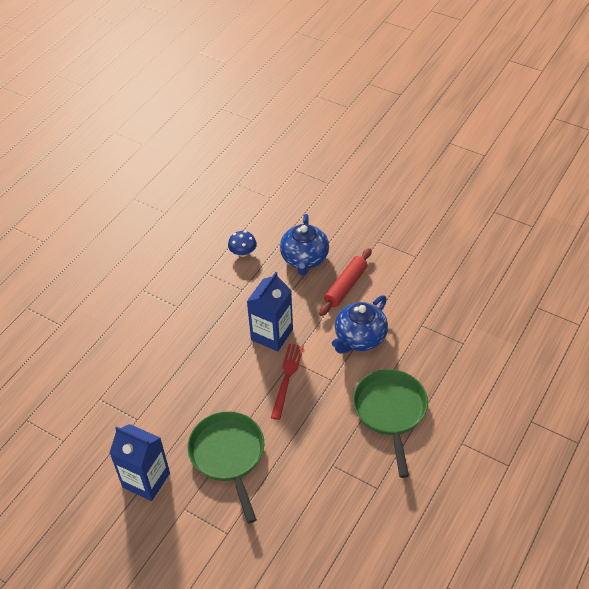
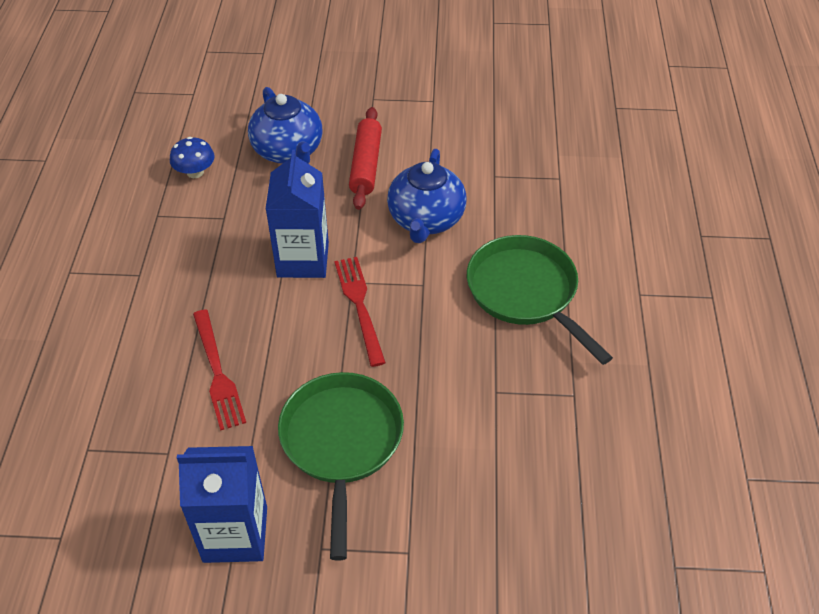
camera: 30 degrees left, 0 degrees up
green pan [188,411,264,524] -> green pan turned 45 degrees clockwise [278,372,404,561]
none -> red fork [193,309,246,431]

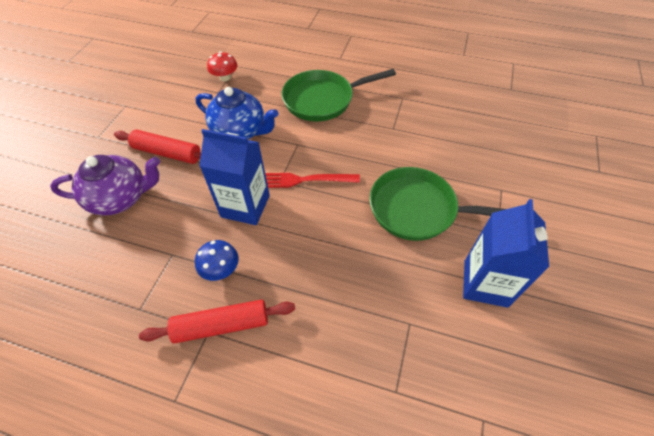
camera: 75 degrees left, 5 degrees up
blue mushroom [170,137,215,178] -> blue mushroom moved to [195,240,239,281]
red fork [193,309,246,431] -> none
blue teapot [248,87,322,164] -> purple teapot [50,155,160,216]
none -> red rolling pin [139,299,295,344]
none -> red mushroom [207,51,237,81]

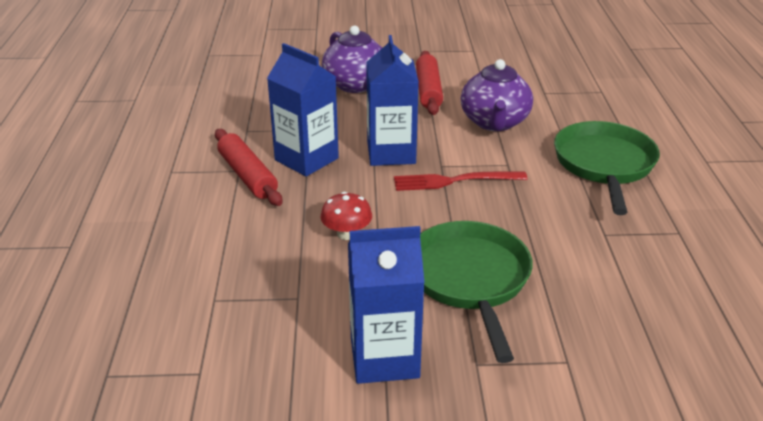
camera: 70 degrees right, 20 degrees down
blue mushroom [195,240,239,281] -> blue carton [267,43,339,176]
blue teapot [196,87,278,140] -> purple teapot [461,59,533,131]
red mushroom [207,51,237,81] -> red mushroom moved to [320,192,372,240]
red fork [265,173,360,188] -> red fork turned 75 degrees counterclockwise [394,171,528,191]
green pan [282,69,396,122] -> green pan turned 45 degrees clockwise [554,121,660,215]

